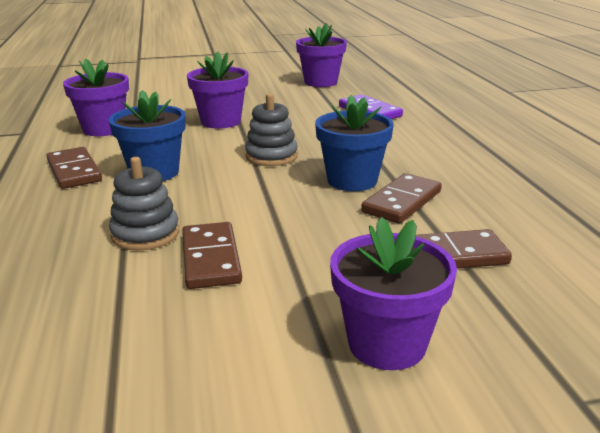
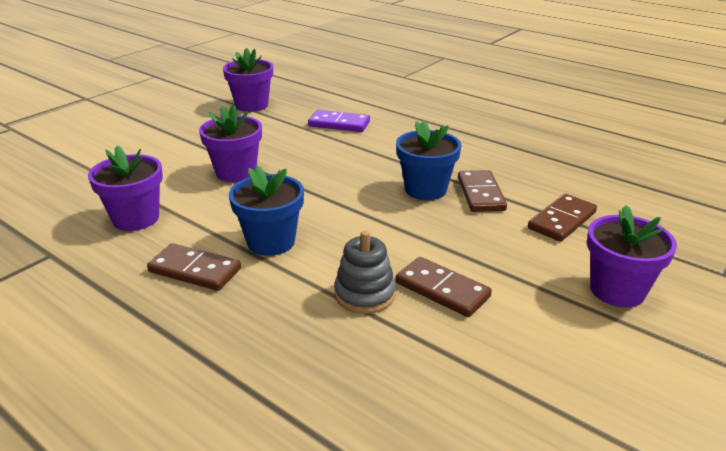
camera: 40 degrees left, 5 degrees up
grey stacking toy [245,93,298,166] -> none

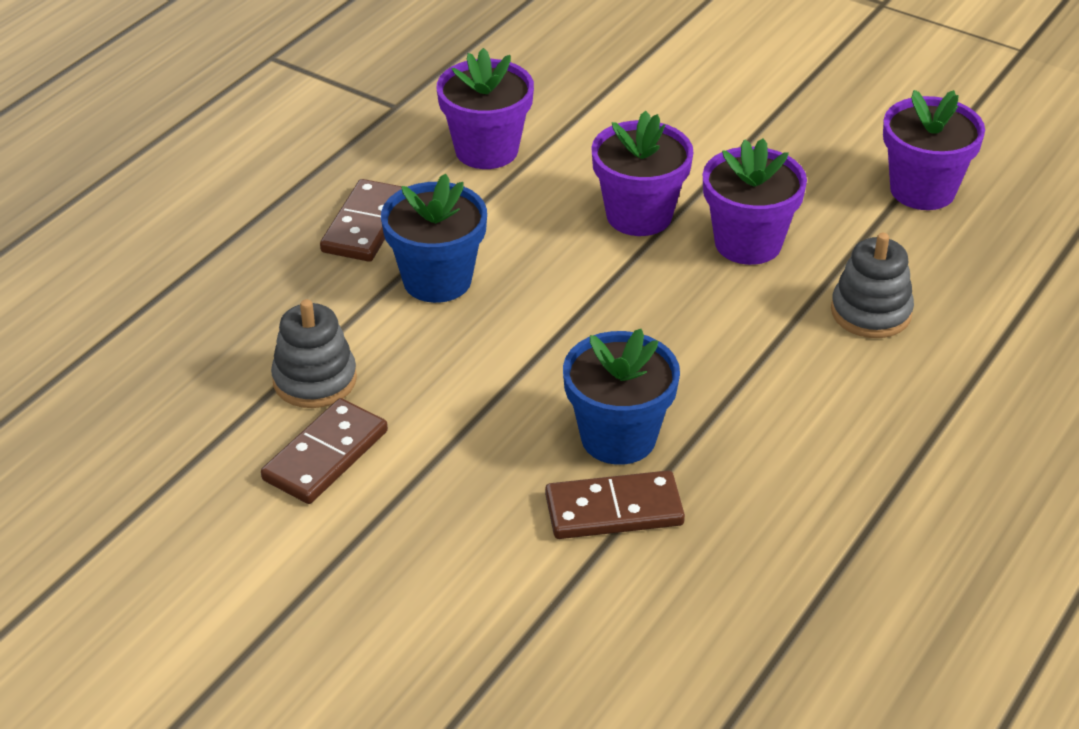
camera: 85 degrees right, 10 degrees up
purple domino [308,110,370,132] -> grey stacking toy [831,233,914,338]
brown domino [528,194,597,242] -> none
purple flower pot [587,205,677,307] -> purple flower pot moved to [703,138,807,265]

